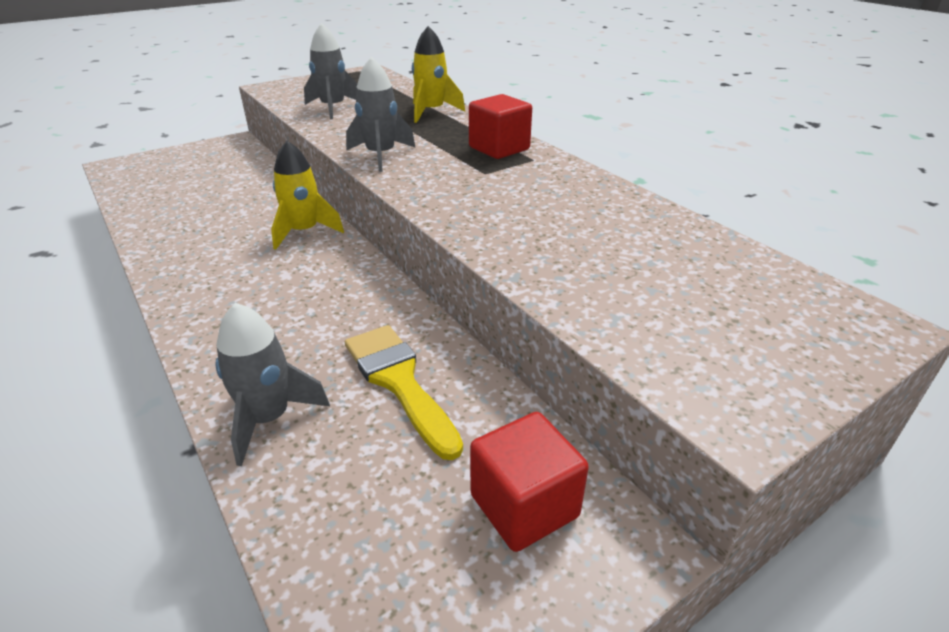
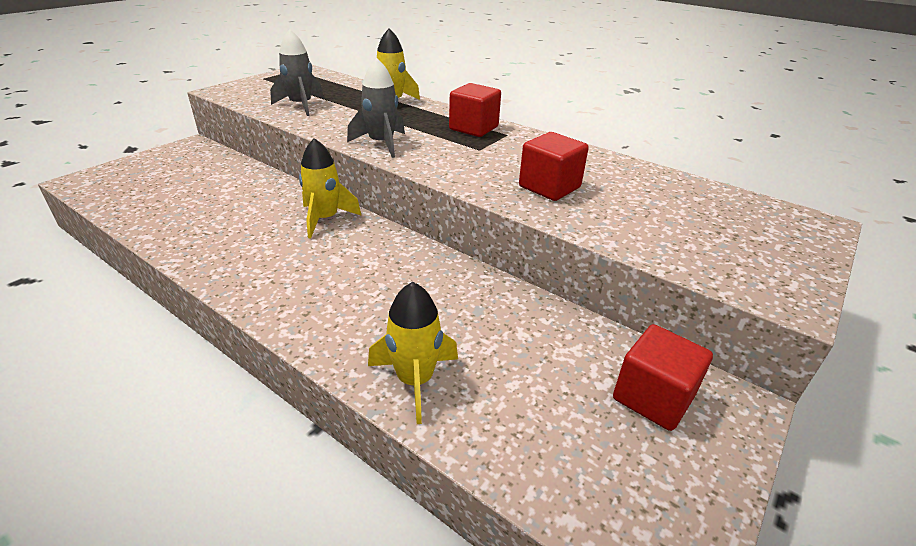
camera: 20 degrees left, 0 degrees up
grey rocket [215,303,330,466] -> yellow rocket [368,282,458,424]
yellow brush [345,325,463,460] -> none
none -> red cube [519,132,589,201]

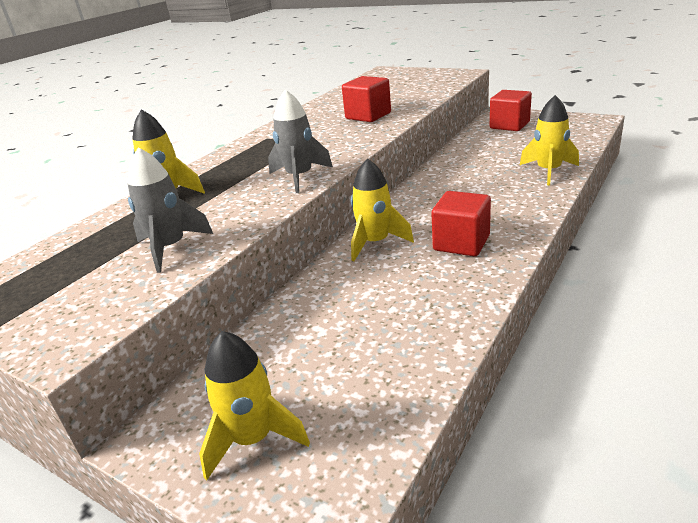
camera: 90 degrees left, 5 degrees down
red cube [449,83,501,137] -> red cube moved to [432,191,491,256]
none -> yellow rocket [199,331,310,480]

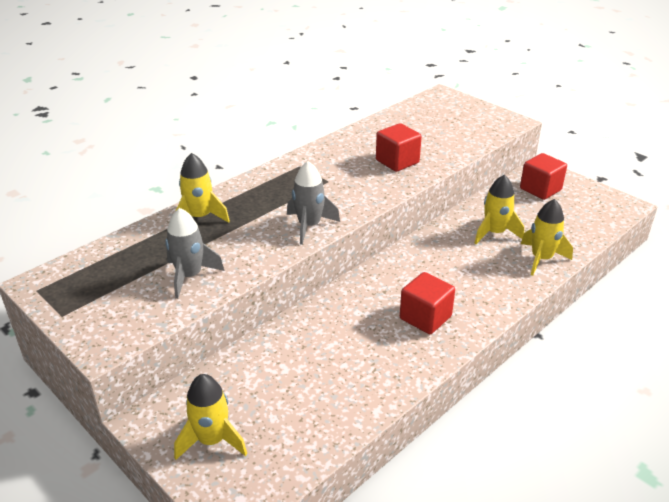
camera: 10 degrees right, 5 degrees up
yellow rocket [351,158,414,261] -> yellow rocket moved to [475,175,524,244]

